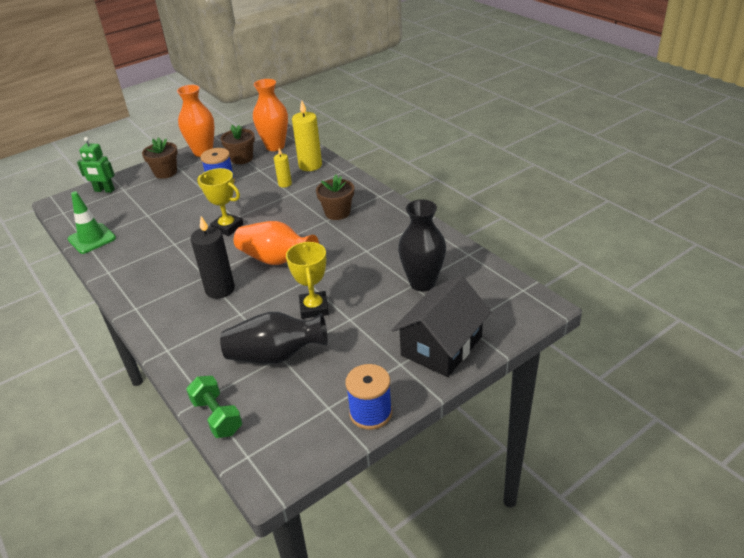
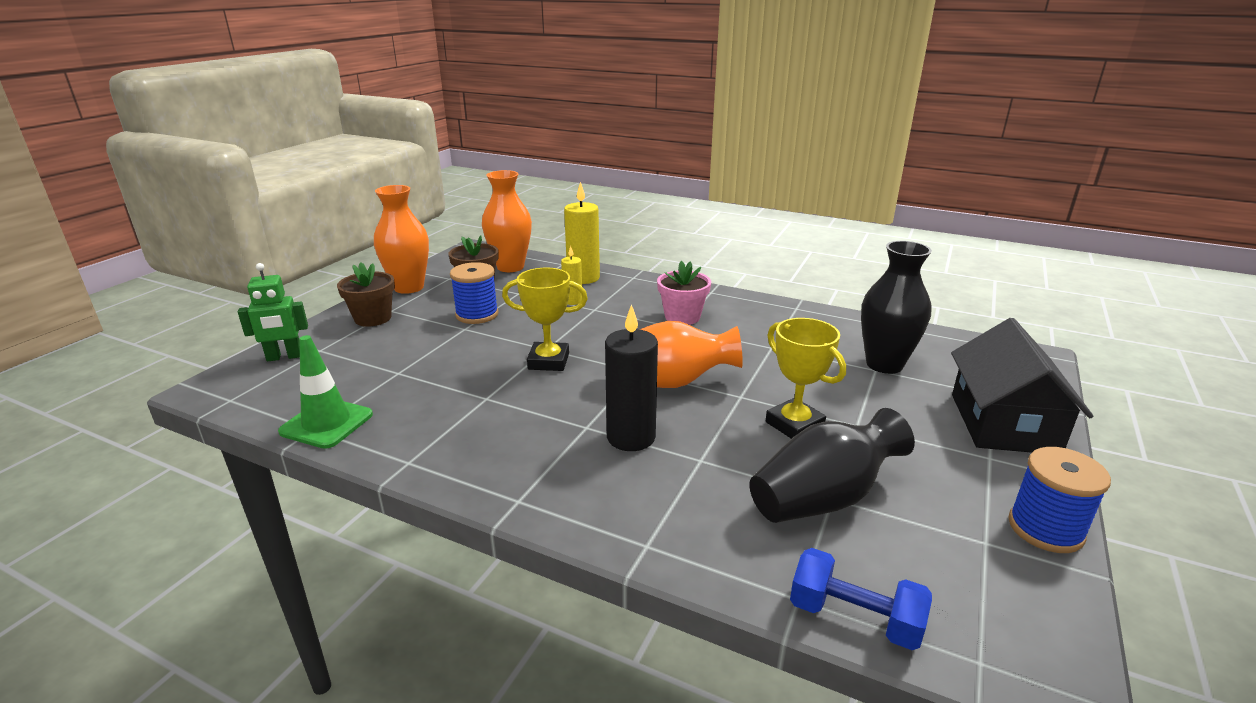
camera: 30 degrees left, 10 degrees down
green dumbbell [186,376,242,438] -> blue dumbbell [790,548,932,650]
brown flower pot [316,174,354,220] -> pink flower pot [657,261,711,325]

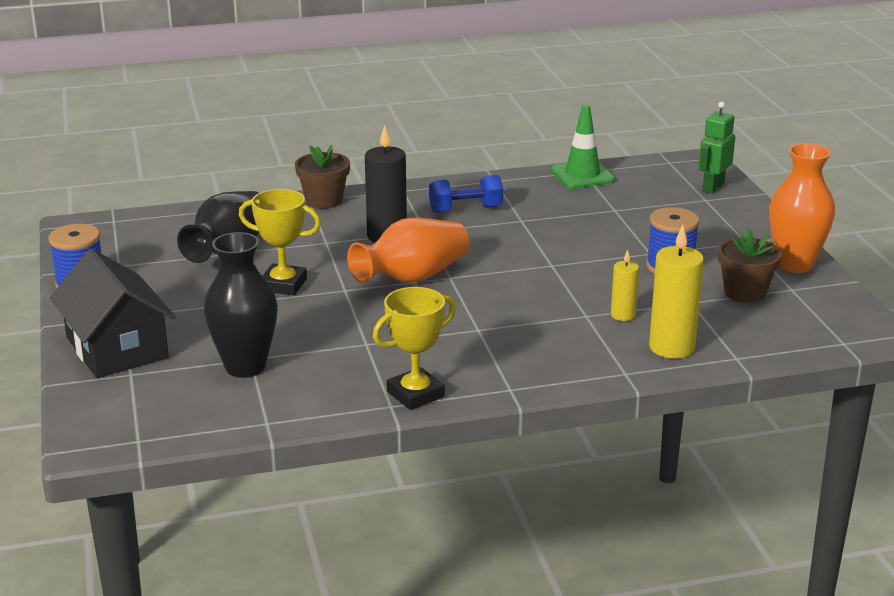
camera: 140 degrees right, 0 degrees up
brown flower pot [337,262,395,327] -> brown flower pot moved to [295,145,350,209]
orange vase [482,170,532,272] -> none
yellow trophy [502,268,588,371] -> yellow trophy moved to [373,287,456,410]
pink flower pot [657,261,711,325] -> none
blue dumbbell [790,548,932,650] -> blue dumbbell moved to [429,175,503,213]

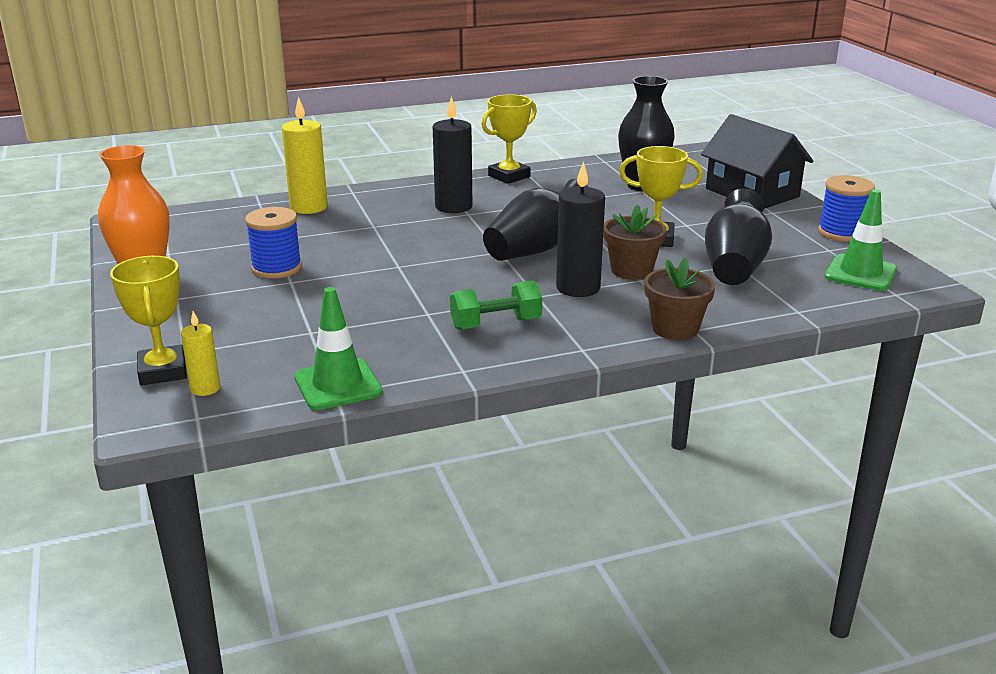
camera: 175 degrees right, 0 degrees up
orange vase [347,217,469,283] -> black vase [483,179,588,261]
blue dumbbell [429,175,503,213] -> green dumbbell [450,280,542,330]
yellow candle [611,249,639,321] -> yellow candle moved to [181,311,220,396]
green robot [698,101,735,194] -> yellow trophy [110,256,187,385]
brown flower pot [718,228,782,303] -> brown flower pot moved to [603,205,667,280]
none -> black candle [433,96,473,213]
none -> green traffic cone [825,189,897,291]

